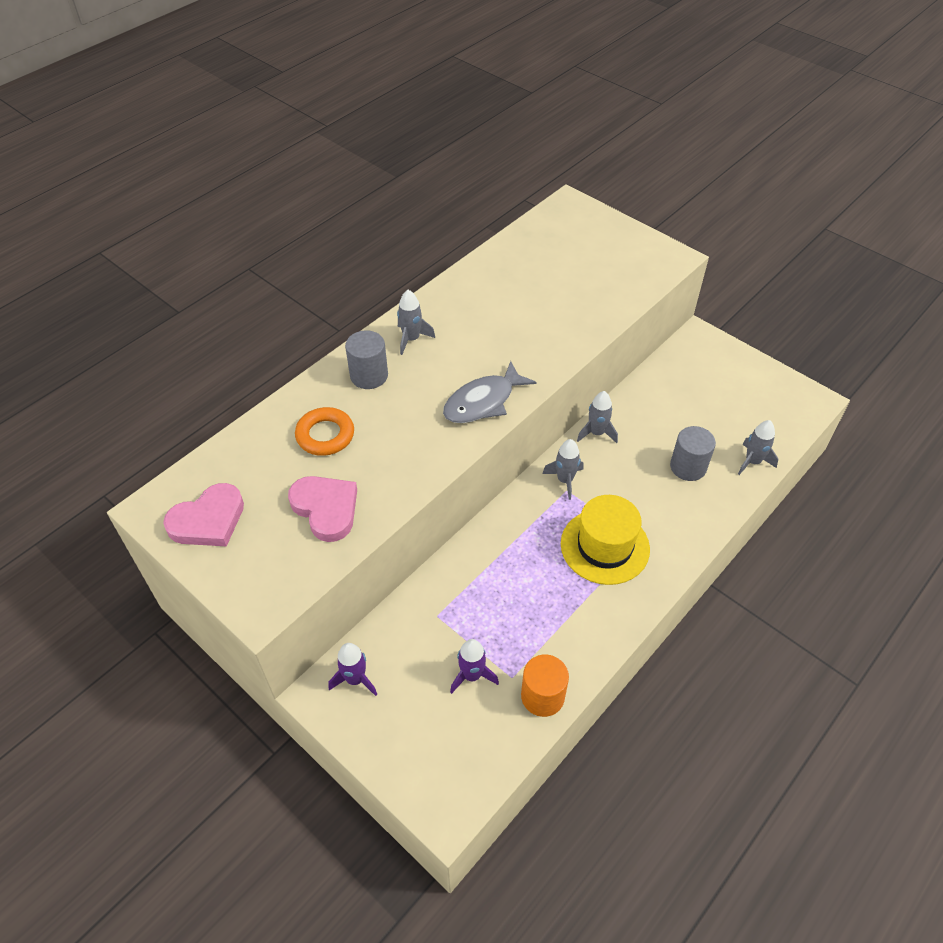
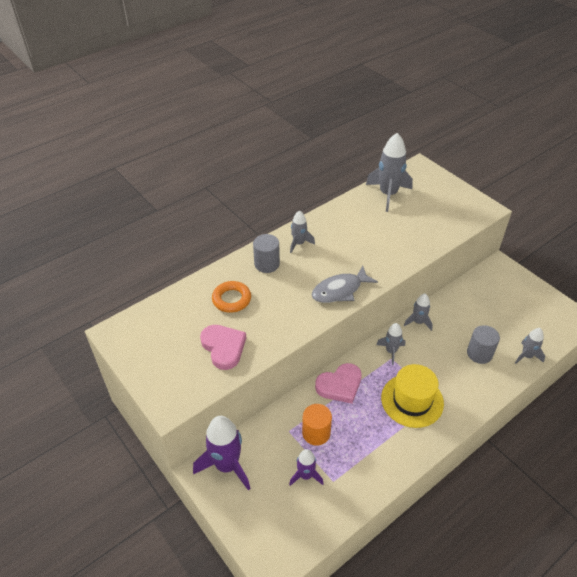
camera: 10 degrees right, 5 degrees down
pink heart [163,483,244,547] -> pink heart moved to [315,363,362,404]
purple rocket [328,643,377,696] -> purple rocket [193,416,251,491], size x1.80
orange cylinder [521,655,569,717] -> orange cylinder moved to [302,404,332,446]
none -> grey rocket [366,133,413,212]

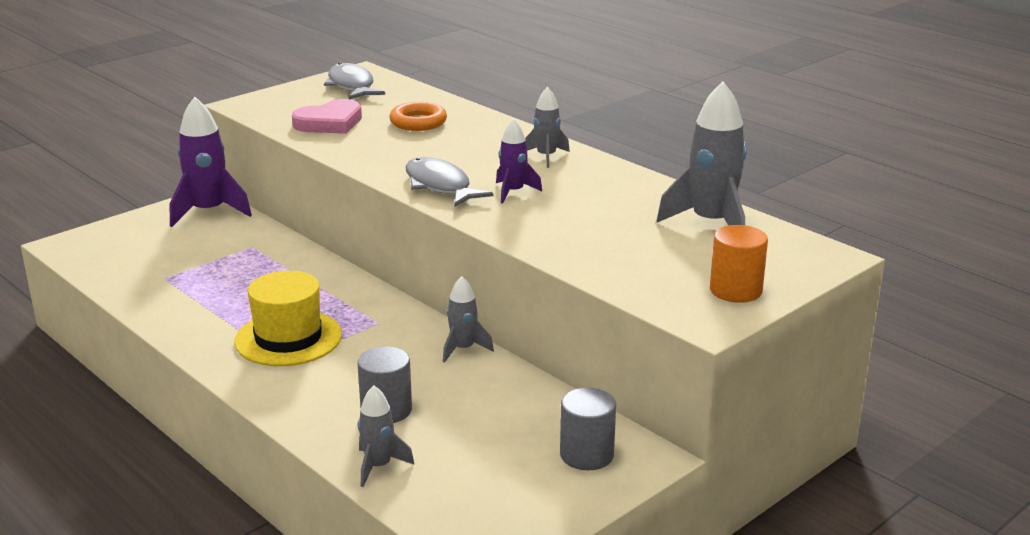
camera: 85 degrees right, 20 degrees down
grey cylinder [253,234,280,273] -> grey cylinder moved to [560,388,616,470]
purple rocket [289,449,324,486] -> purple rocket moved to [496,119,542,204]
orange cylinder [302,404,332,446] -> orange cylinder moved to [710,225,768,303]
pink heart [315,363,362,404] -> none
grey rocket [376,323,405,365] -> none
none -> grey fish [324,63,385,99]

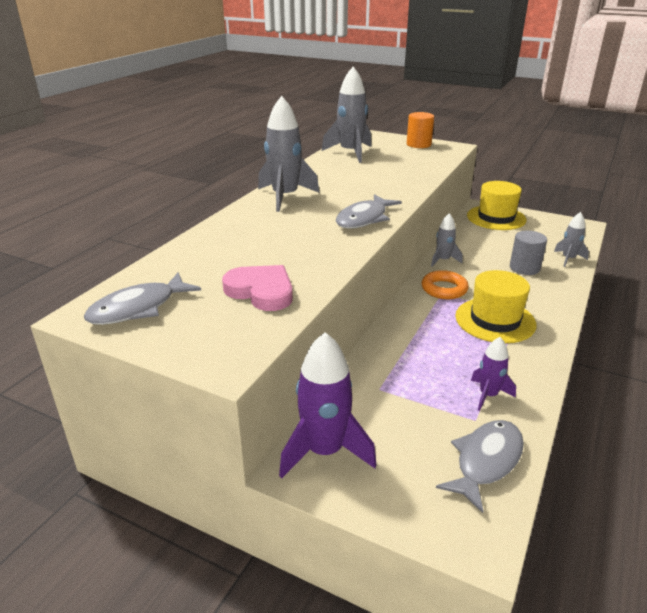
camera: 110 degrees left, 5 degrees up
orange ring [389,102,447,131] -> orange ring moved to [422,270,469,299]
purple rocket [496,119,542,204] -> purple rocket moved to [471,337,516,411]
grey rocket [525,87,570,168] -> grey rocket [258,96,319,212], size x1.80
grey cylinder [560,388,616,470] -> yellow hat [467,181,527,230]
none -> grey fish [436,420,524,513]

